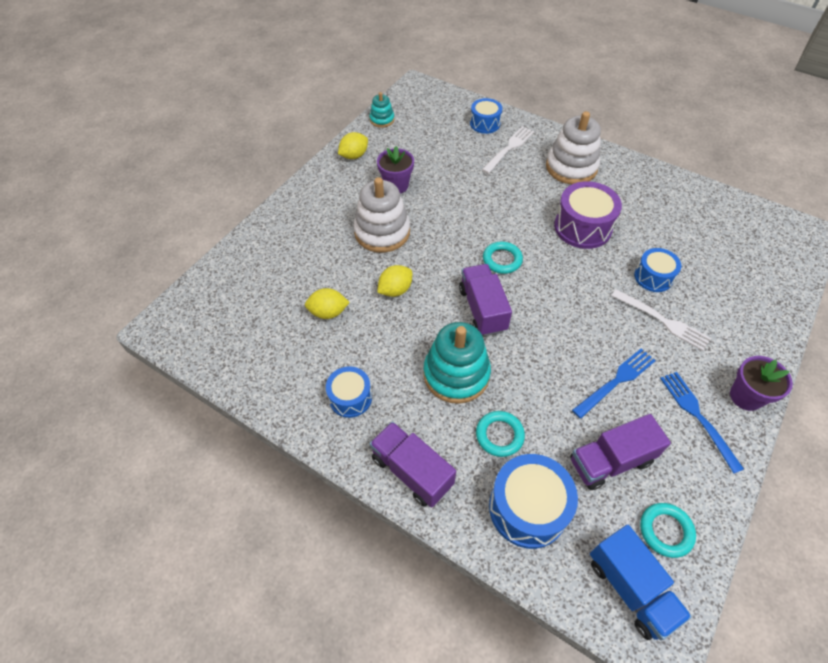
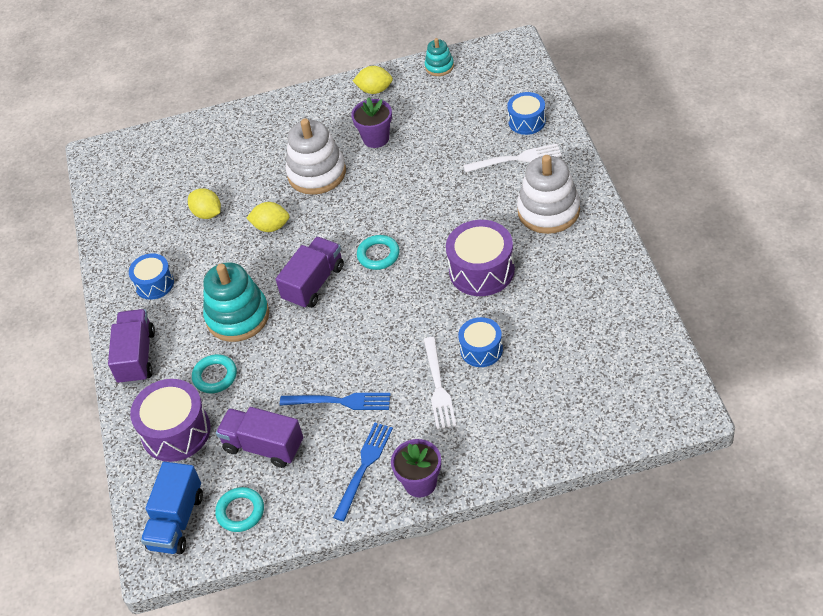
camera: 50 degrees right, 5 degrees down
blue drum [489,454,578,549] -> purple drum [130,379,211,462]

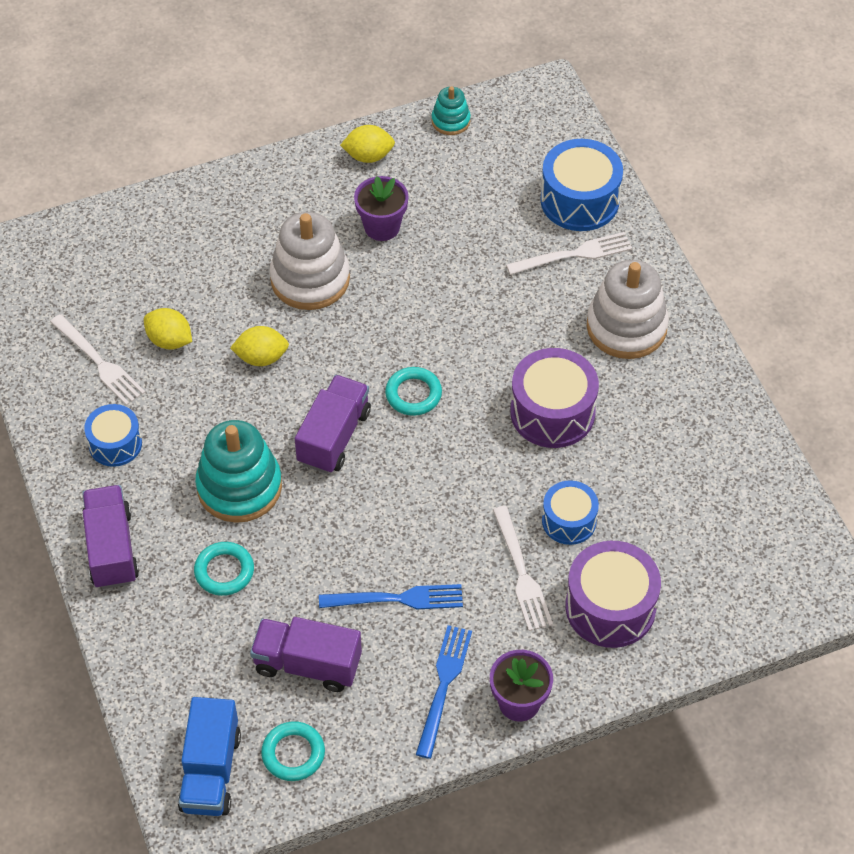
camera: 15 degrees left, 5 degrees up
purple drum [130,379,211,462] -> purple drum moved to [566,541,661,648]
blue drum [507,92,546,135] -> blue drum [540,139,623,231], size x1.61
none -> white fork [50,314,145,405]

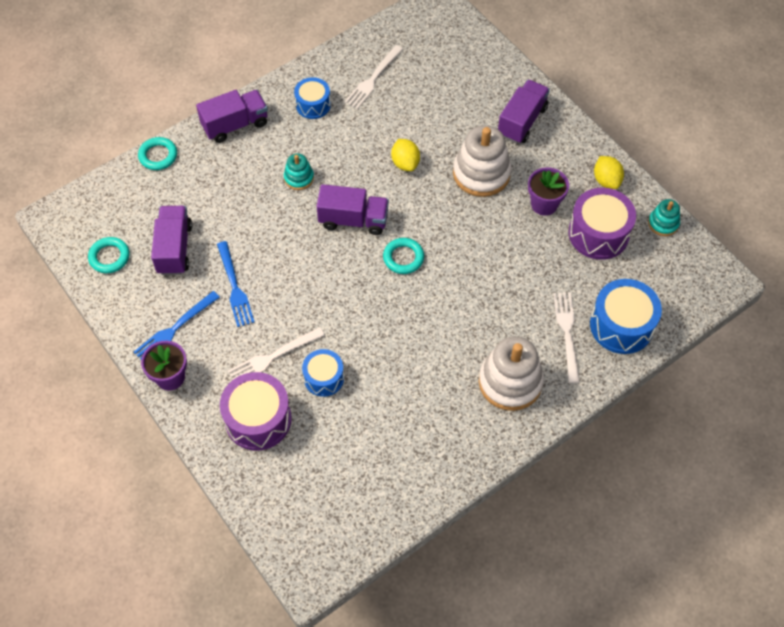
camera: 75 degrees right, 5 degrees up
yellow lemon [144,308,192,349] -> none
blue truck [178,697,241,816] -> none
turquoise ring [194,542,254,596] -> turquoise ring moved to [138,137,177,170]
turquoise stacking toy [195,420,282,523] -> turquoise stacking toy [284,153,314,190], size x0.52
blue fork [416,625,472,759] -> blue fork turned 135 degrees clockwise [134,291,220,359]
white fork [506,232,632,275] -> white fork turned 150 degrees counterclockwise [553,292,580,383]
purple drum [510,348,599,448] -> purple drum moved to [568,188,636,260]
none -> purple truck [498,80,550,144]

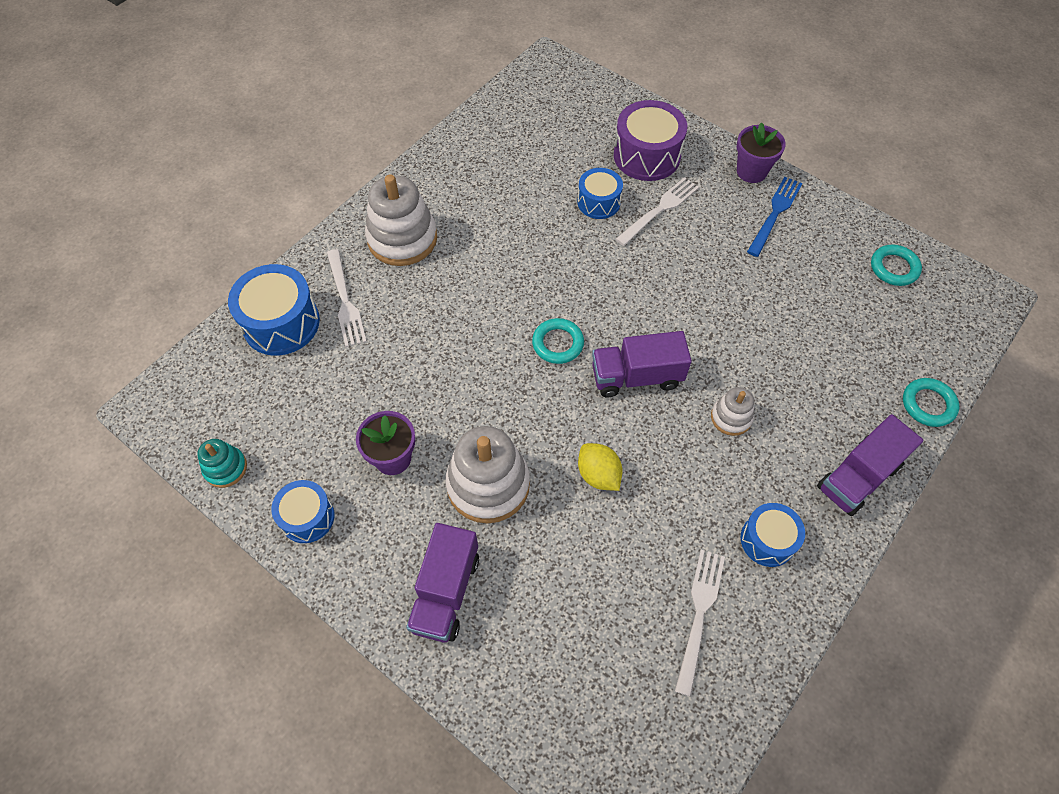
camera: 165 degrees right, 0 degrees up
purple truck [151,206,192,275] -> none
blue fork [217,241,254,327] -> none
turquoise stacking toy [284,153,314,190] -> white stacking toy [711,387,754,436]
purple drum [568,188,636,260] -> none
yellow lemon [594,156,624,189] -> blue drum [271,480,335,543]

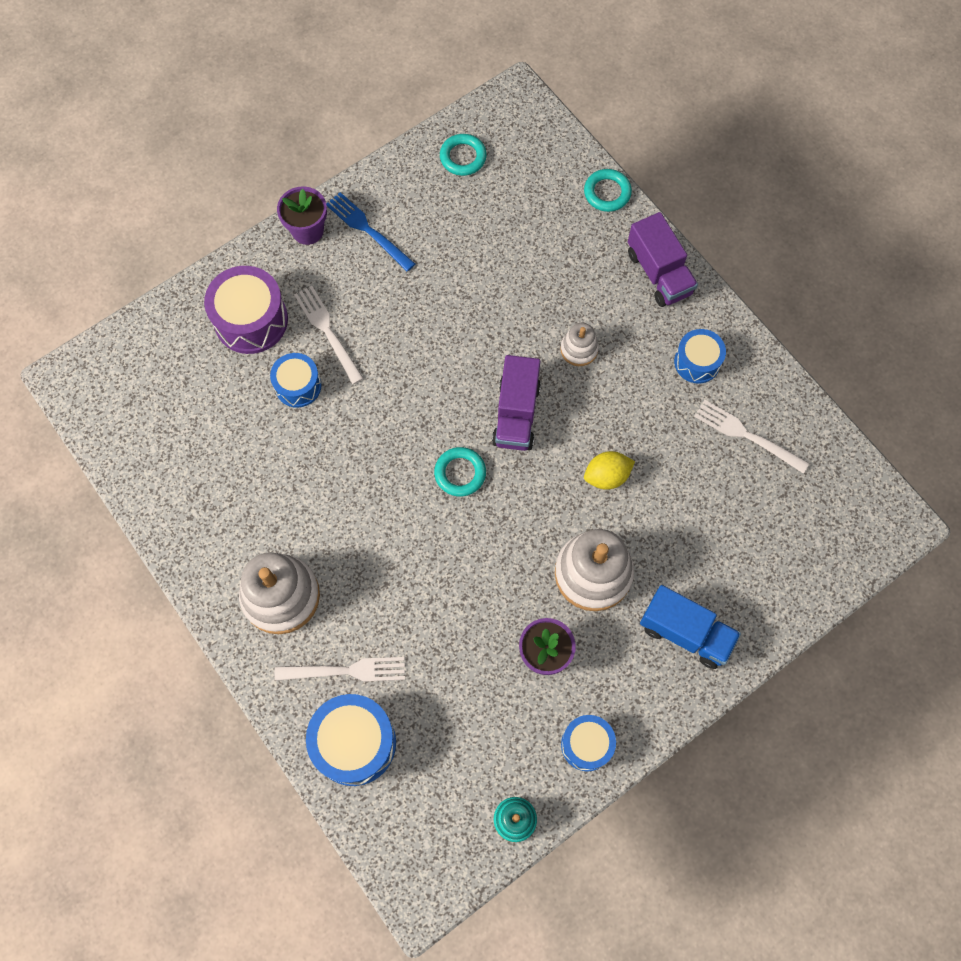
camera: 75 degrees left, 10 degrees up
purple truck [406,523,479,642] -> blue truck [640,585,741,669]

